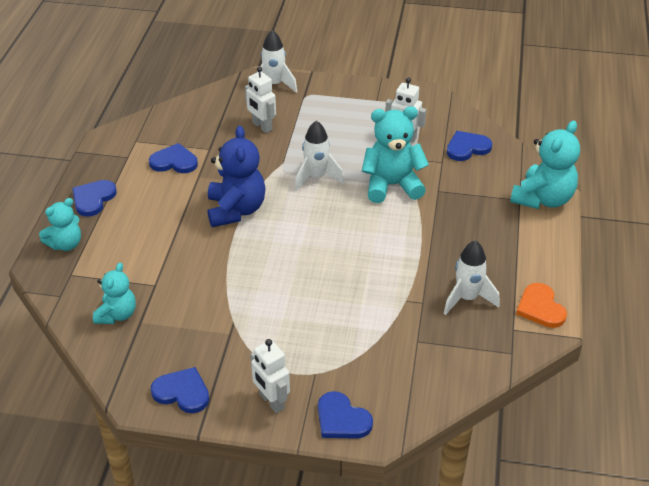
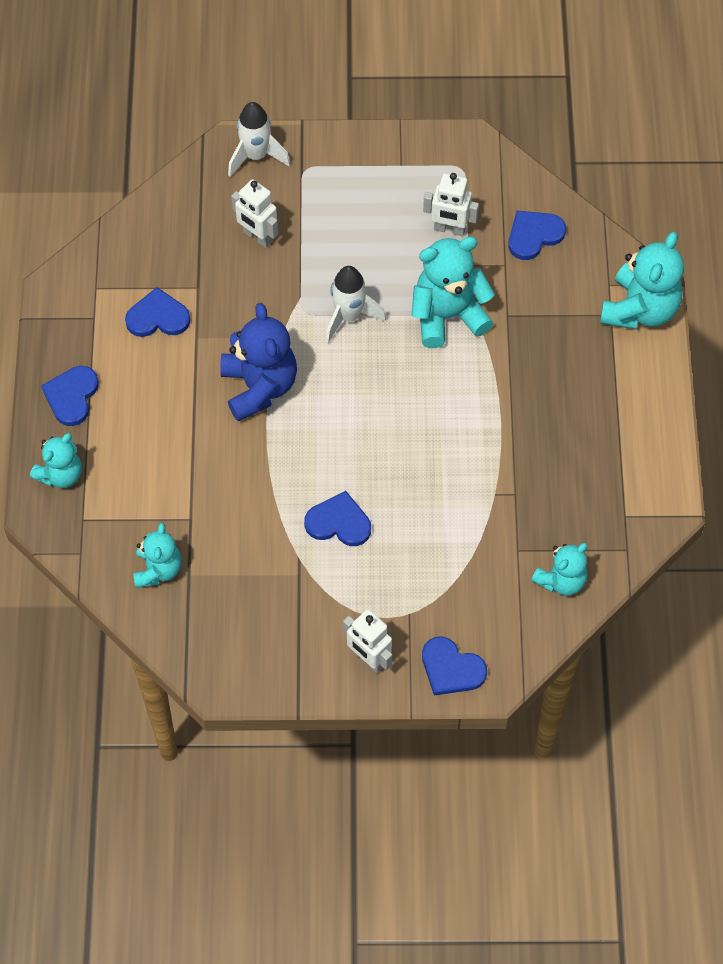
camera: 10 degrees left, 20 degrees up
blue heart [151,367,209,413] -> blue heart moved to [304,491,371,546]
white rocket [444,240,500,315] -> none
orange heart [516,283,567,328] -> none
none -> turquoise teddy bear [531,543,587,595]

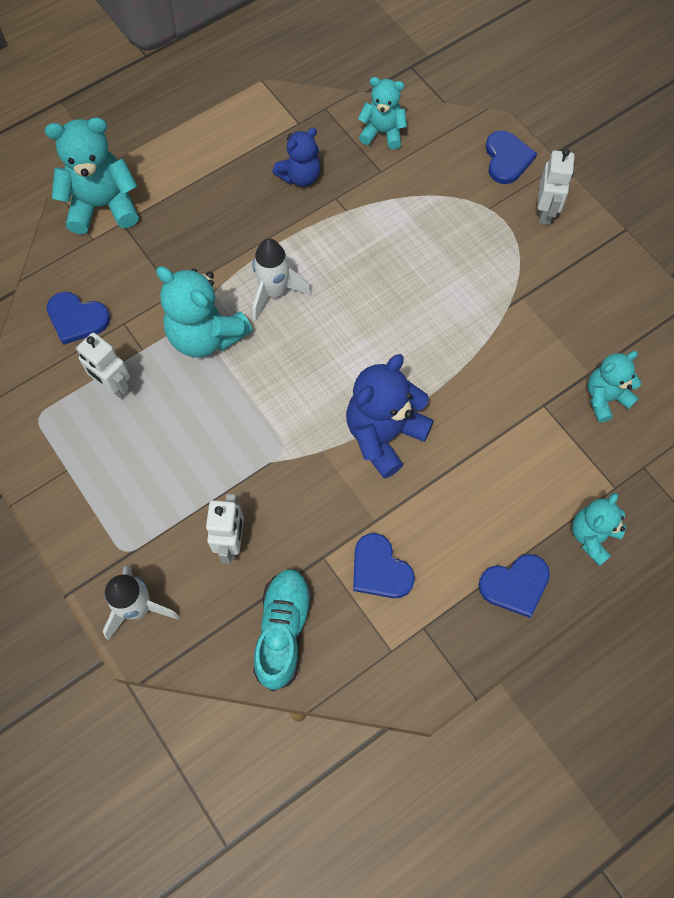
camera: 125 degrees left, 5 degrees up
turquoise teddy bear [30,433,82,488] -> turquoise teddy bear turned 60 degrees counterclockwise [572,493,626,566]
blue heart [304,491,371,546] -> none
white rocket [326,266,386,343] -> white rocket moved to [253,238,312,321]
white robot [423,173,479,236] -> white robot turned 150 degrees clockwise [75,333,130,399]
none -> turquoise shoe [254,569,312,692]
none -> blue teddy bear [273,128,321,187]

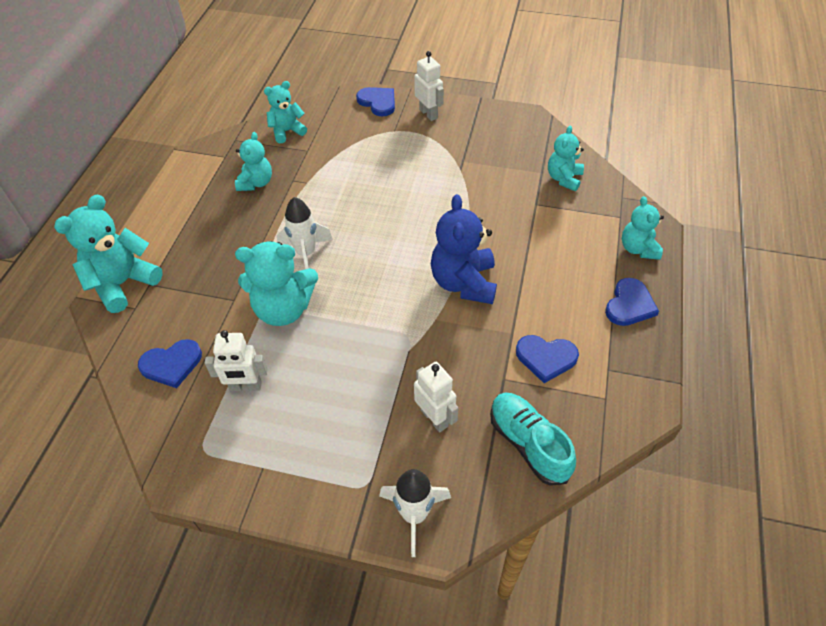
camera: 40 degrees left, 15 degrees down
blue teddy bear [273,128,321,187] -> turquoise teddy bear [235,132,272,191]

